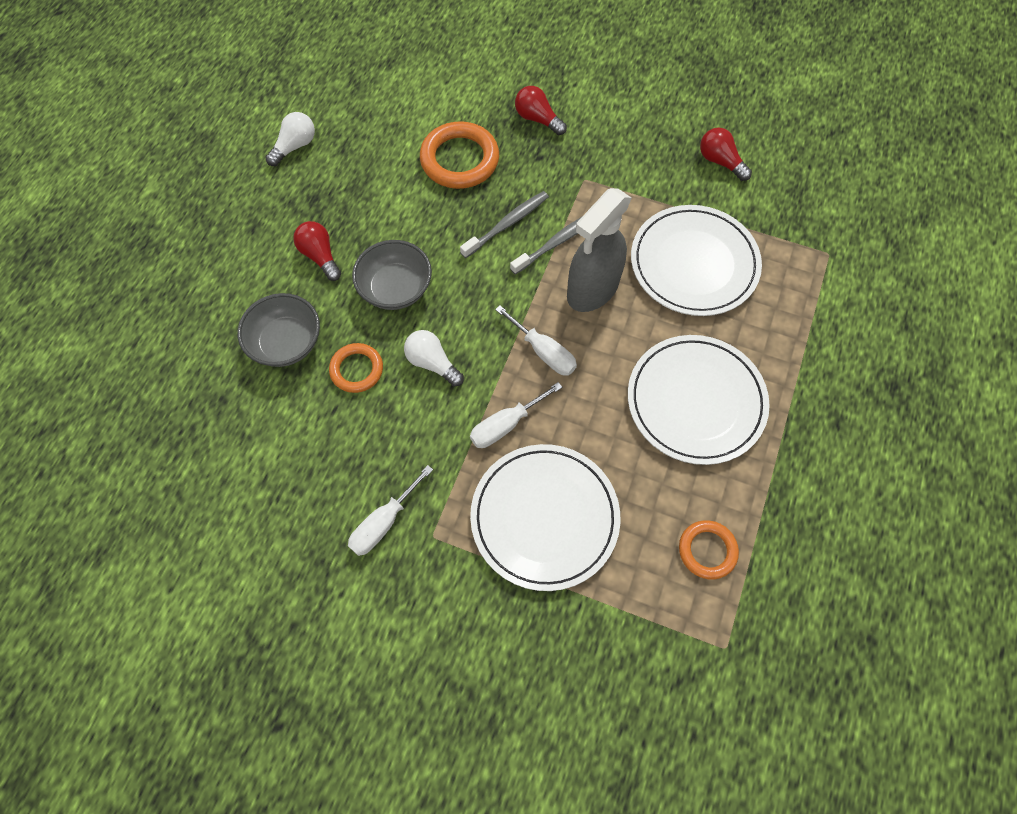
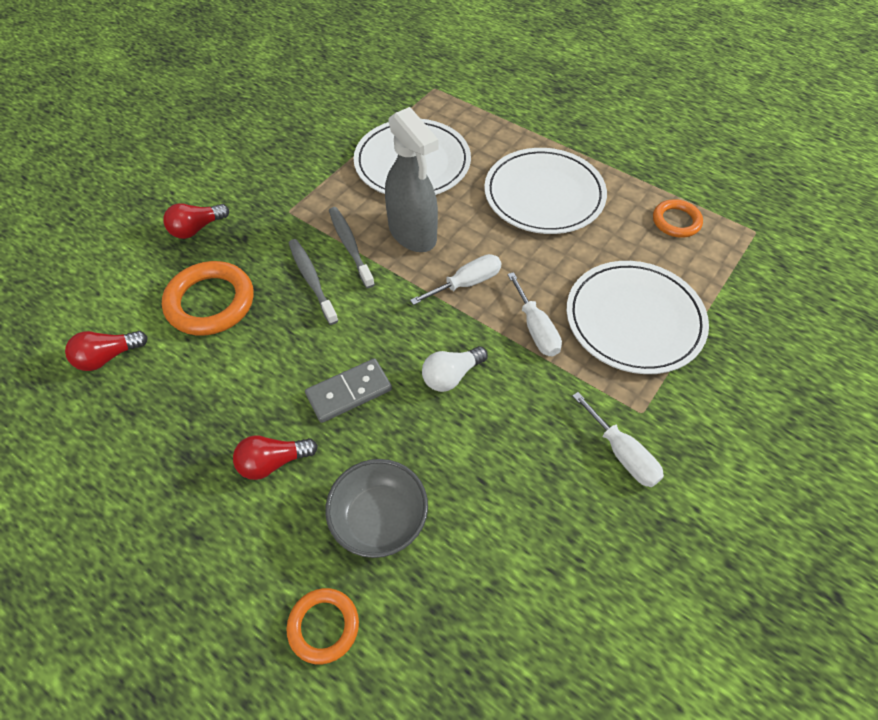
camera: 75 degrees left, 10 degrees down
white light bulb [265,112,315,166] -> none
orange ring [329,343,383,393] -> orange ring moved to [287,588,359,664]
grey bowl [352,240,432,310] -> grey domino [305,358,392,423]
red light bulb [700,127,752,181] -> red light bulb moved to [65,331,148,371]

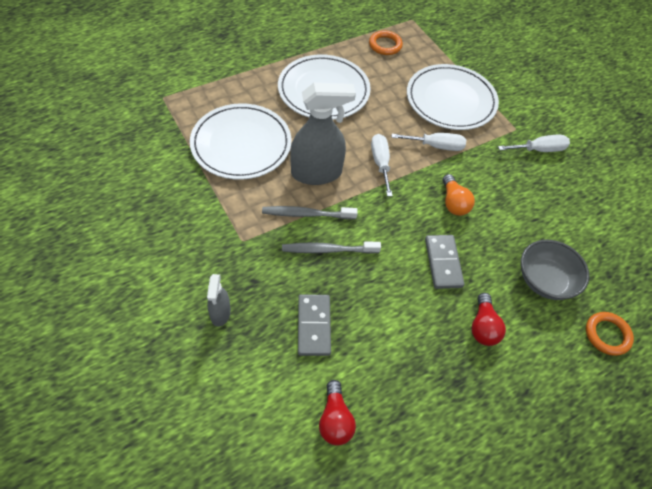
camera: 70 degrees left, 0 degrees up
orange ring [162,261,254,336] -> grey domino [298,294,331,356]
red light bulb [163,203,229,239] -> grey spray bottle [207,274,231,327]
white light bulb [422,346,488,392] -> orange light bulb [443,174,475,216]

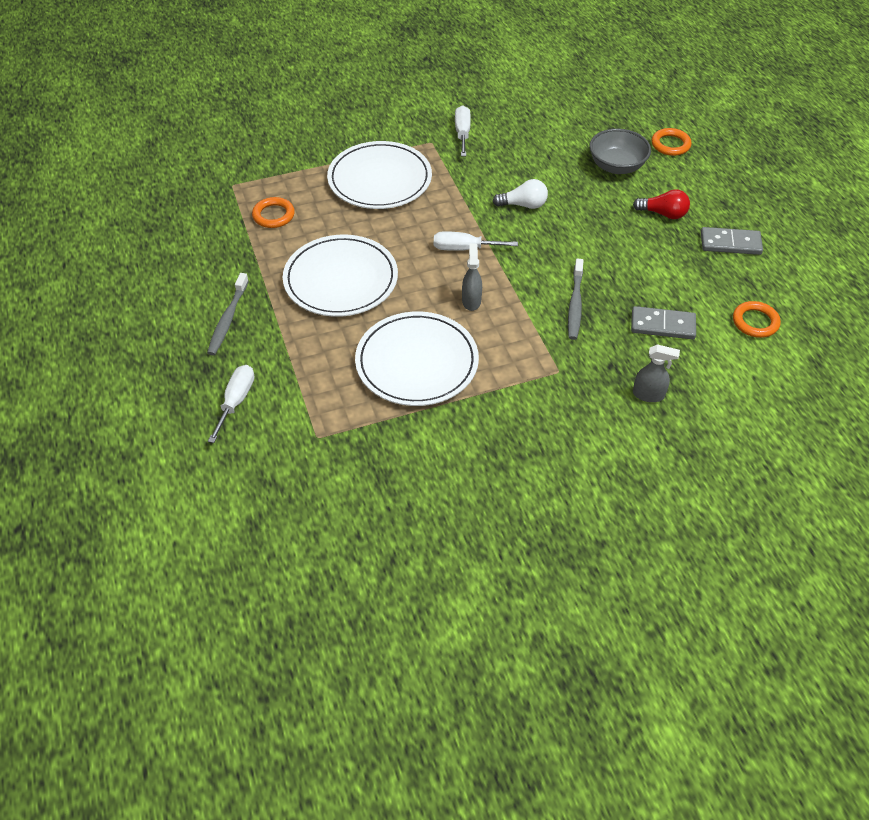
camera: 75 degrees left, 5 degrees down
grey toothbrush [262,206,358,219] -> grey toothbrush moved to [207,273,249,355]
grey spray bottle [290,83,356,185] -> grey spray bottle [462,243,482,311], size x0.51
red light bulb [319,380,356,445] -> orange ring [733,301,781,338]
white screwdriver [392,133,466,151] -> white screwdriver moved to [208,365,254,443]
grey domino [425,235,464,289] -> grey domino moved to [701,227,763,255]
orange light bulb [443,174,475,216] -> white light bulb [493,179,548,209]

